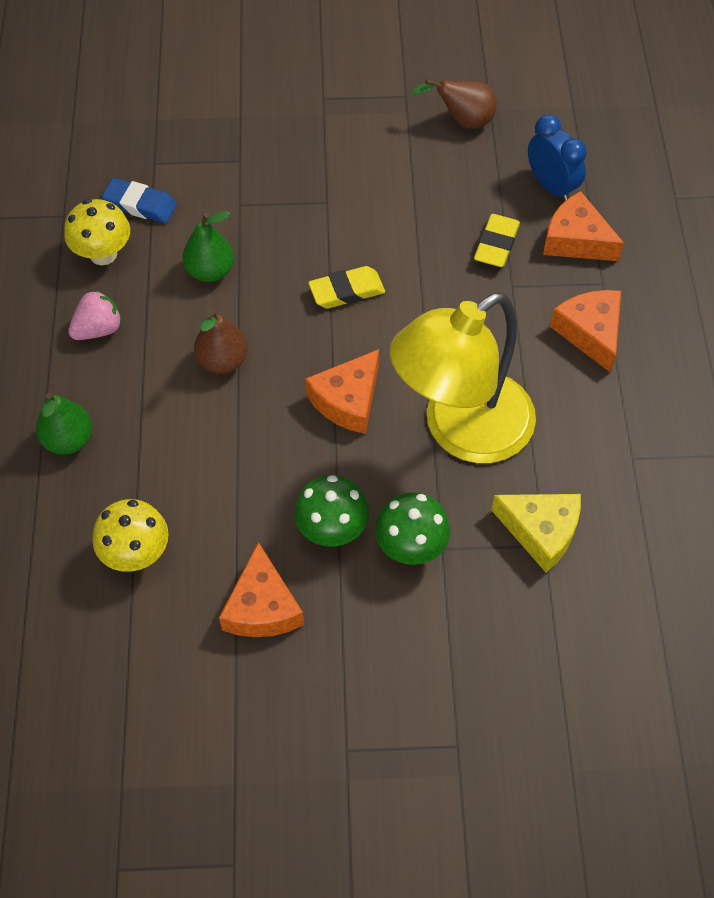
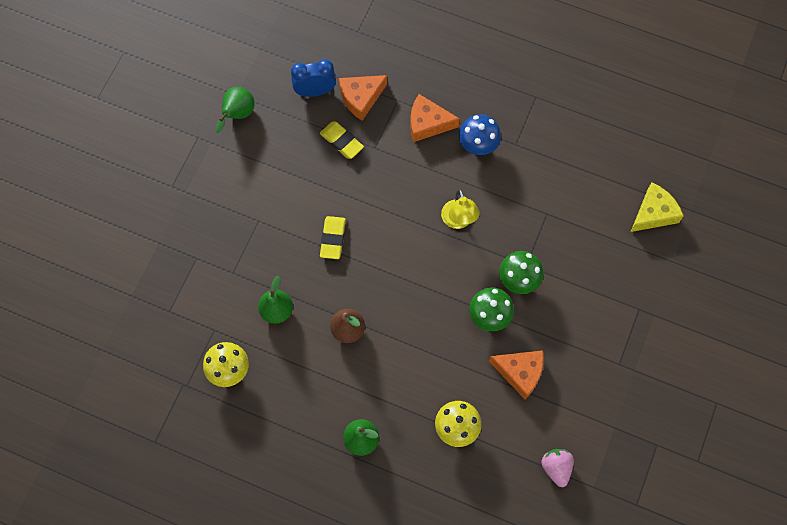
camera: 65 degrees left, 10 degrees up
pink strawberry [68,290,122,340] -> pink strawberry moved to [541,449,574,487]
blue eraser [102,178,177,223] -> none
orange cheese [305,349,379,434] -> none
yellow lamp [389,292,536,463] -> yellow lamp [441,189,480,229], size x0.48
brown pear [411,79,497,129] -> green pear [215,87,254,133]
yellow cheese [491,494,581,572] -> yellow cheese moved to [631,182,684,232]
none -> blue mushroom [459,114,501,155]

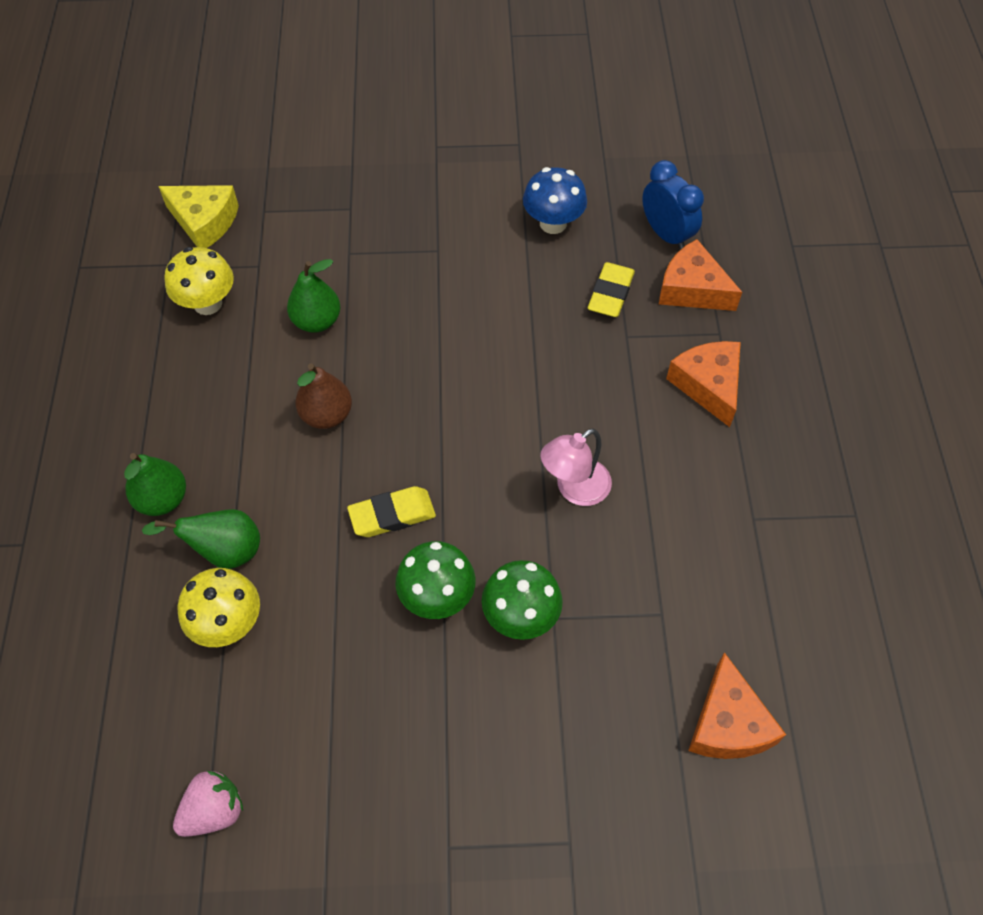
camera: 65 degrees right, 10 degrees down
green pear [215,87,254,133] -> green pear moved to [142,509,260,569]
yellow eraser [320,216,346,259] -> yellow eraser moved to [347,486,436,537]
yellow lamp [441,189,480,229] -> pink lamp [540,429,612,506]
blue mushroom [459,114,501,155] -> blue mushroom moved to [523,167,587,234]
orange cheese [489,350,544,399] -> orange cheese moved to [688,652,786,759]
yellow cheese [631,182,684,232] -> yellow cheese moved to [158,185,239,248]

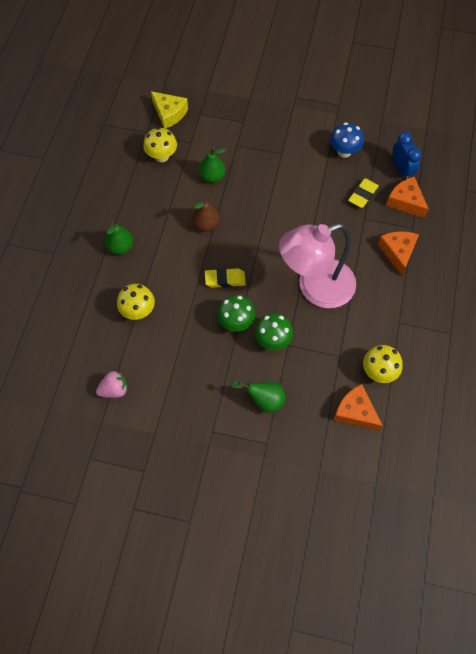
camera: 15 degrees right, 5 degrees up
green pear [142,509,260,569] -> green pear moved to [230,381,285,413]
pink lamp [540,429,612,506] -> pink lamp [279,223,356,308], size x2.10
orange cheese [688,652,786,759] -> orange cheese turned 120 degrees clockwise [334,384,383,431]
none -> yellow mushroom [363,345,403,383]

